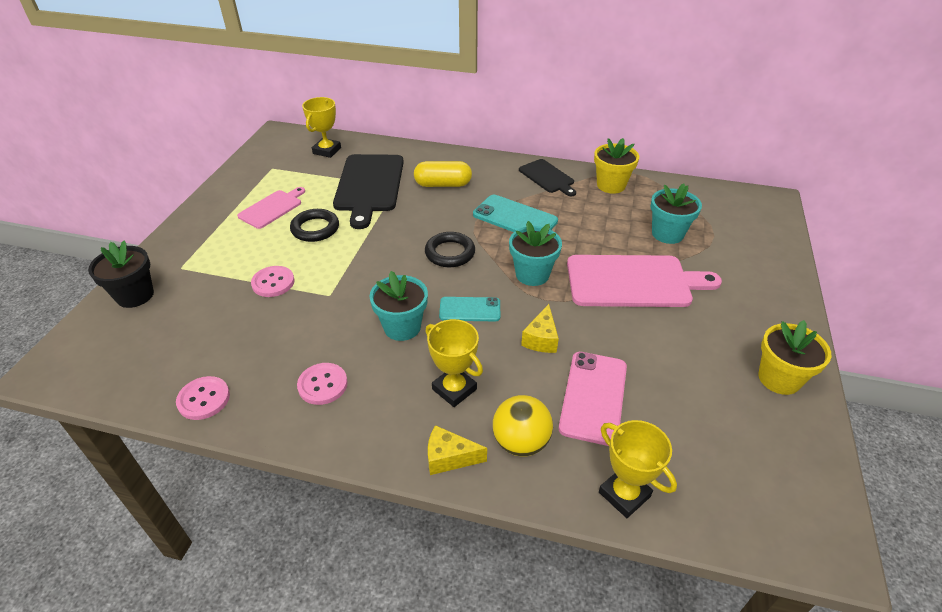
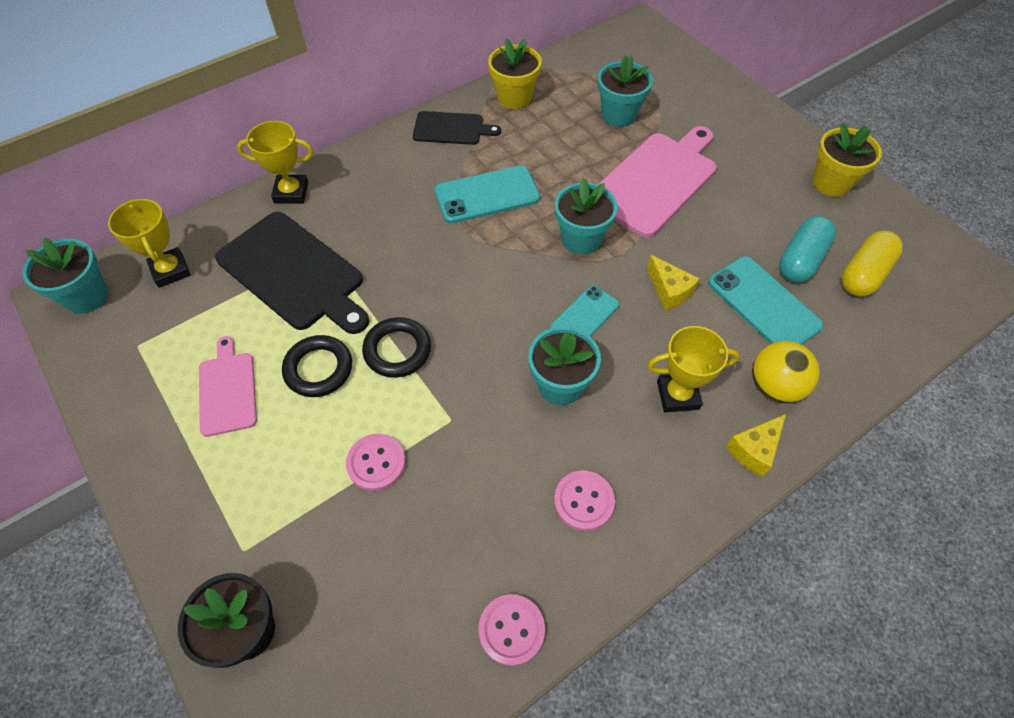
camera: 50 degrees left, 15 degrees up
yellow capsule [414,161,472,187] -> yellow capsule moved to [842,231,903,297]
black ring [425,232,475,267] -> black ring moved to [362,317,431,378]
pink phone [559,352,627,446] -> turquoise phone [708,256,823,345]
yellow trophy [599,420,677,518] -> yellow trophy moved to [237,121,313,204]
none -> turquoise flower pot [22,237,108,314]
none -> turquoise capsule [779,216,836,283]

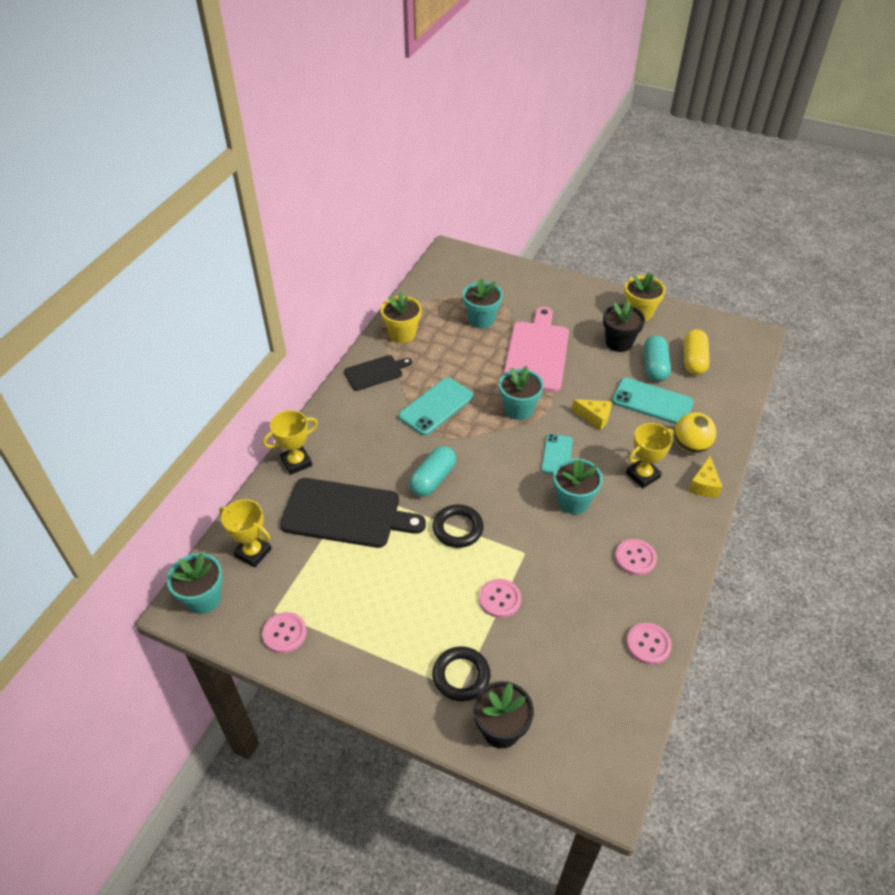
camera: 30 degrees left, 10 degrees down
pink cutting board [199,336,257,437] -> none
black ring [282,335,352,397] -> black ring moved to [433,646,490,701]
none -> pink button [262,612,307,653]
none -> turquoise capsule [409,446,456,497]
none -> black flower pot [603,301,645,352]

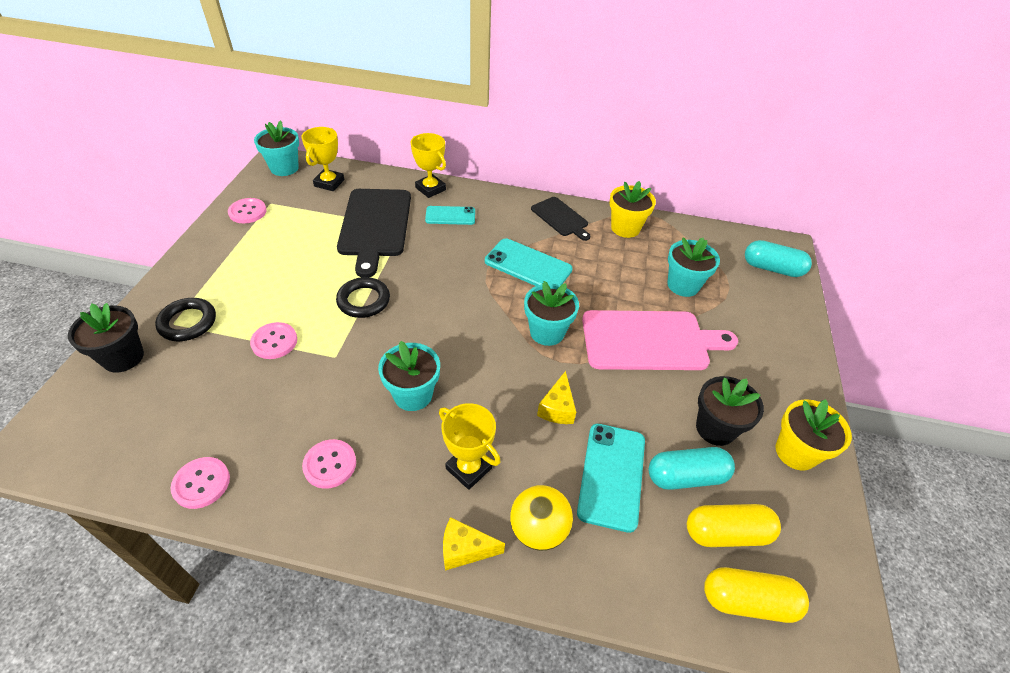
camera: 75 degrees right, 0 degrees up
turquoise capsule [409,446,456,497] -> turquoise capsule moved to [745,240,812,277]
turquoise phone [541,434,573,474] -> turquoise phone moved to [425,206,475,225]
none -> yellow capsule [704,567,809,623]

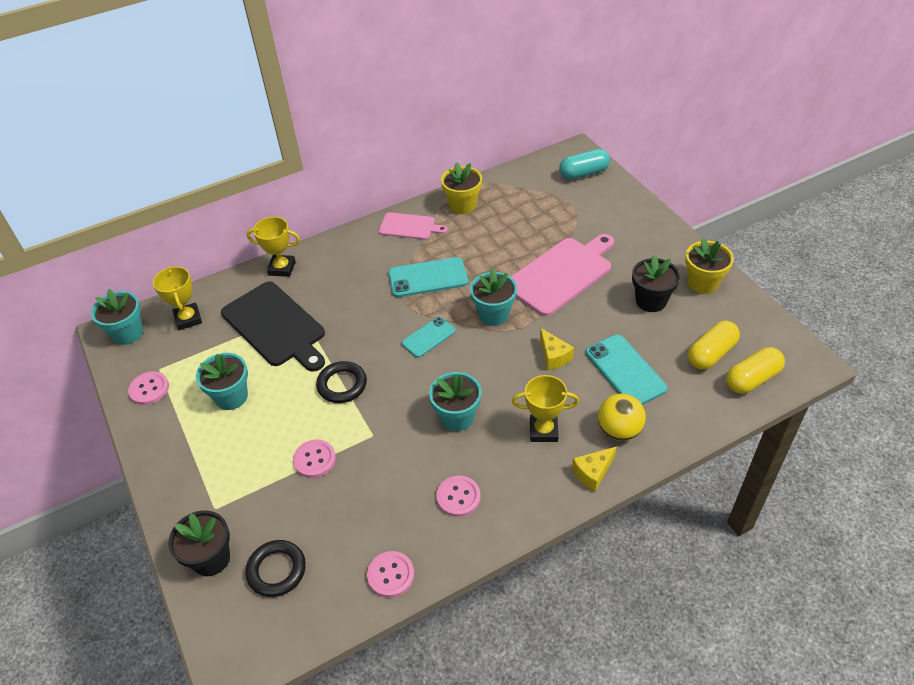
camera: 35 degrees left, 0 degrees up
black ring [155,298,216,341] -> black ring moved to [246,540,306,597]
turquoise phone [425,206,475,225] -> turquoise phone moved to [401,317,456,358]
black cutting board [531,197,590,241] -> pink cutting board [379,212,448,240]
turquoise capsule [649,447,735,490] -> none
turquoise flower pot [667,238,720,297] -> turquoise flower pot moved to [196,353,248,410]

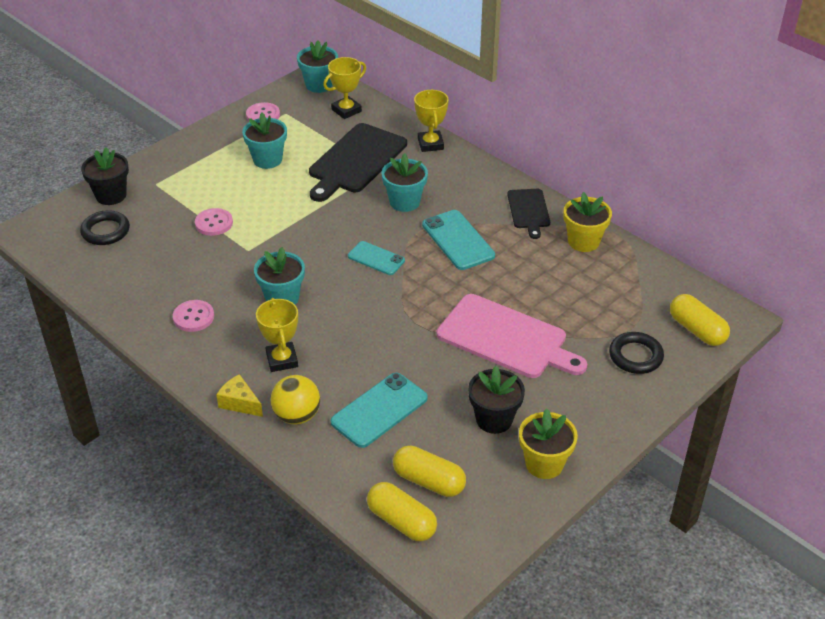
camera: 70 degrees right, 5 degrees down
black ring [316,361,367,403] -> black ring moved to [609,332,664,374]
pink button [367,551,414,598] -> none
pink cutting board [379,212,448,240] -> black cutting board [507,189,550,239]
turquoise flower pot [470,269,517,326] -> turquoise flower pot moved to [382,153,428,212]
yellow cheese [540,328,574,370] -> none
turquoise capsule [559,149,610,180] -> yellow capsule [670,294,730,346]

